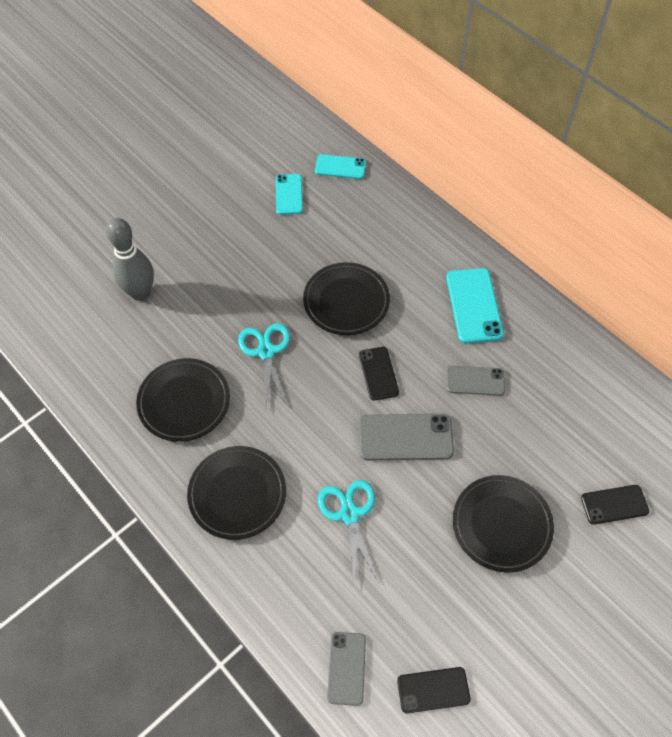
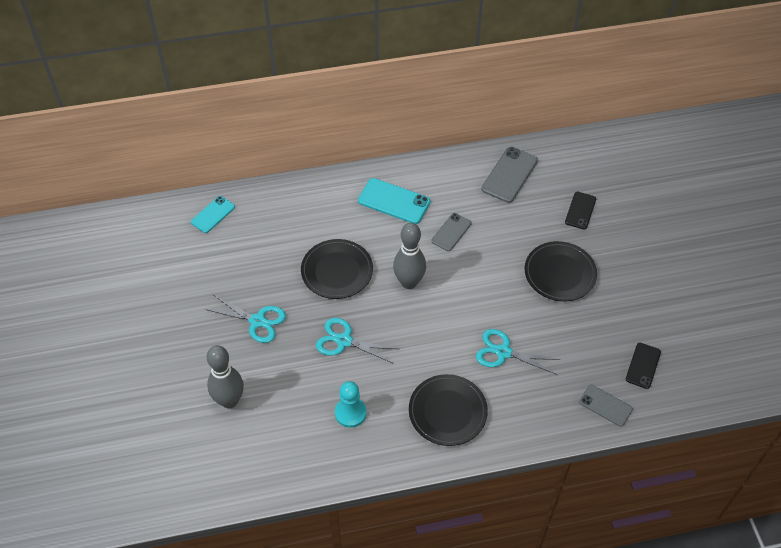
camera: 60 degrees left, 5 degrees down
black plate [136,358,230,442] -> turquoise pawn [335,381,367,428]
turquoise phone [276,174,303,215] -> none
black phone [359,347,399,401] -> grey bowling pin [393,223,426,289]
grey phone [359,414,454,460] -> grey phone moved to [481,147,538,203]
none -> turquoise scissors [205,295,286,343]

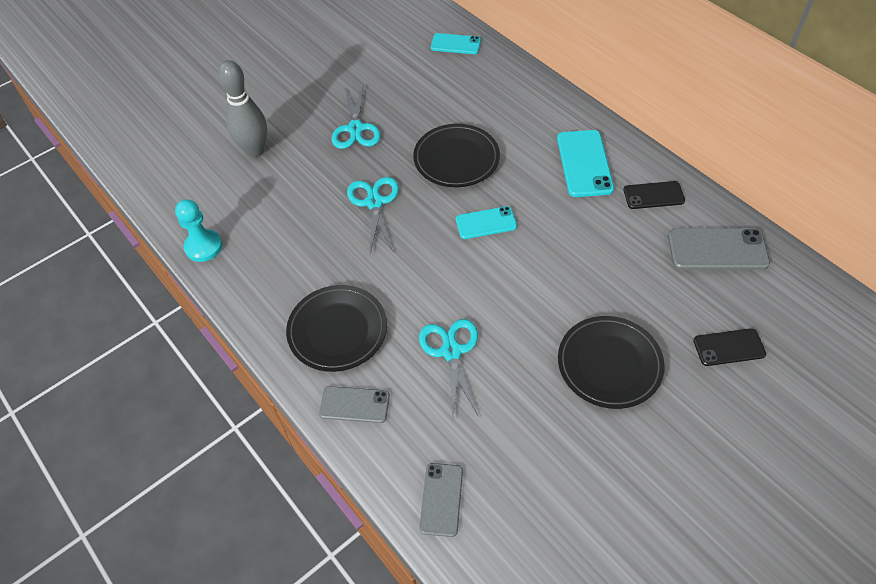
camera: 65 degrees right, 0 degrees up
turquoise pawn [335,381,367,428] -> turquoise pawn moved to [175,199,222,262]
grey bowling pin [393,223,426,289] -> turquoise phone [456,206,517,239]
grey phone [431,213,472,251] -> grey phone moved to [319,386,390,423]
black phone [626,343,661,389] -> black phone moved to [623,181,685,209]

